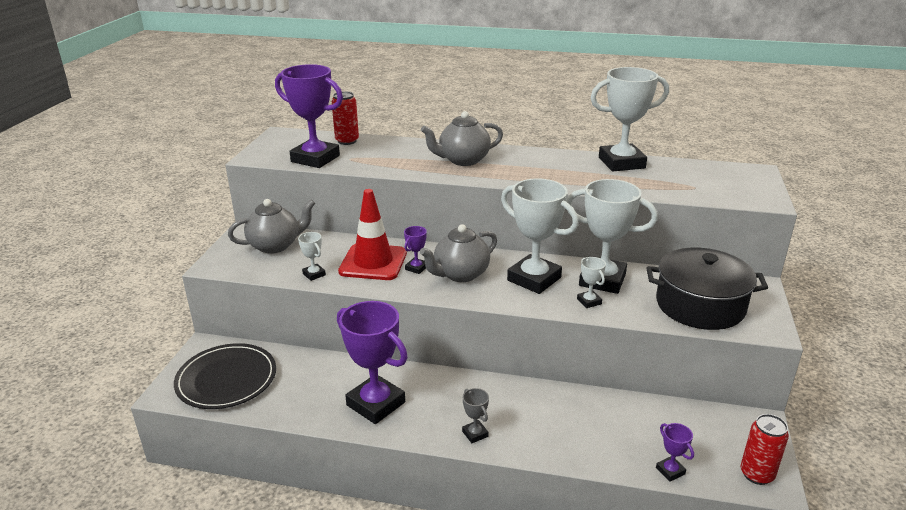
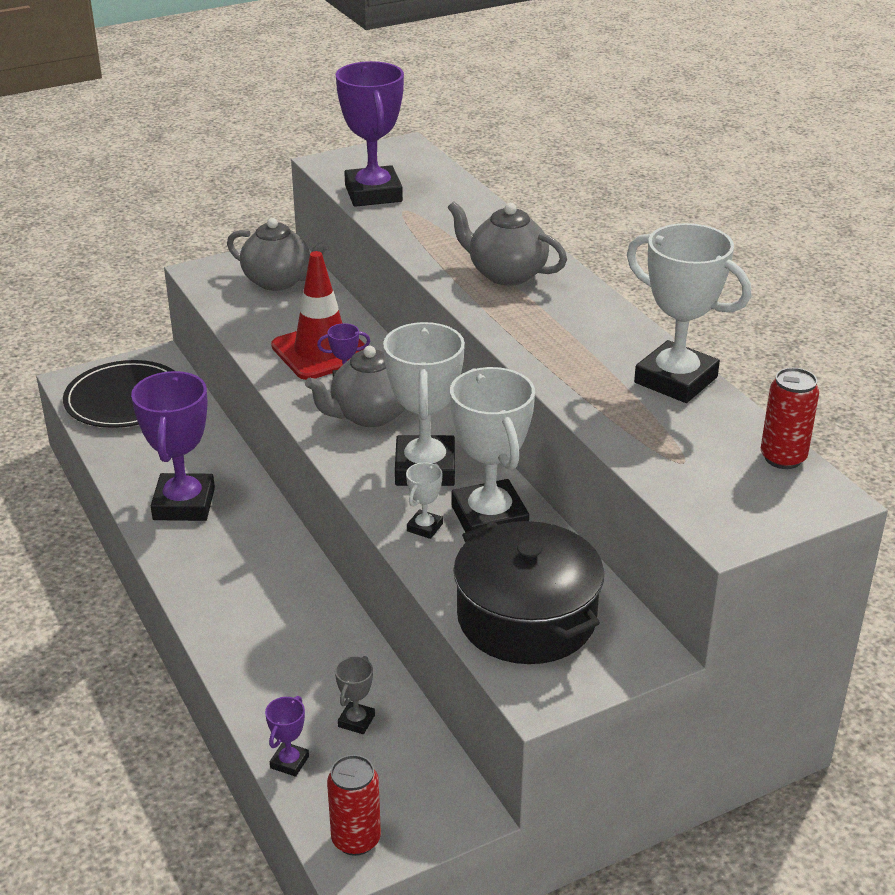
camera: 50 degrees right, 5 degrees up
white trophy [298,232,326,281] -> none
red can [332,91,359,145] -> red can moved to [761,368,819,469]
grey teapot [420,224,497,282] -> grey teapot turned 45 degrees counterclockwise [305,346,405,427]
grey trophy [462,388,489,443] -> grey trophy moved to [335,656,375,734]

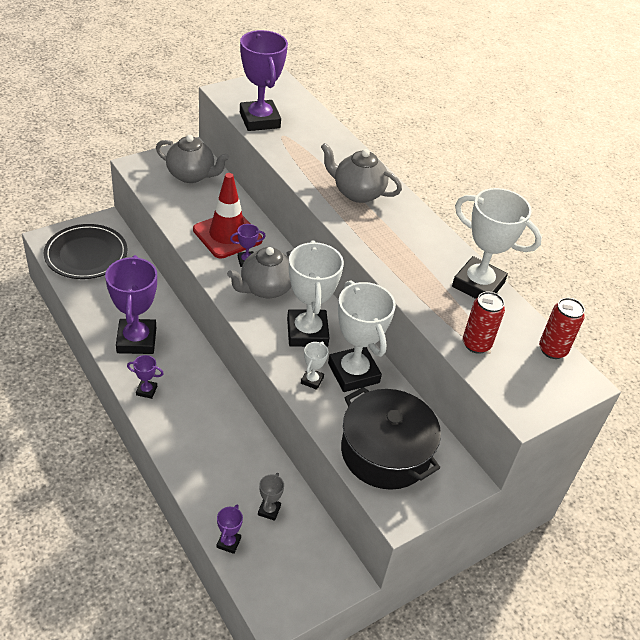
camera: 10 degrees left, 10 degrees up
red can [327,755,381,856] -> red can moved to [463,292,505,354]
none -> purple trophy [127,355,164,399]

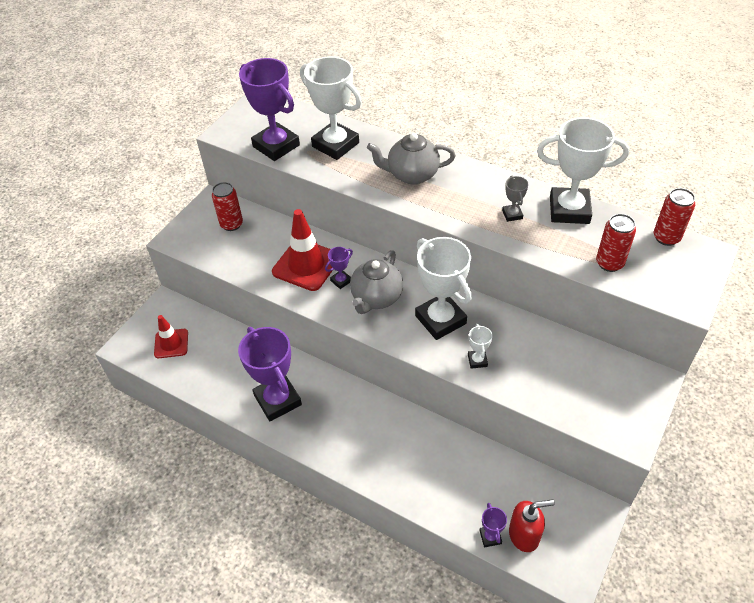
camera: 20 degrees left, 5 degrees up
black plate [44,224,127,279] -> red traffic cone [154,315,188,358]
purple trophy [127,355,164,399] -> none
grey teapot [156,135,229,183] -> red can [212,182,243,231]
grey trophy [258,473,284,521] -> grey trophy moved to [502,176,528,222]
white trophy [328,281,396,392] -> white trophy moved to [300,57,362,160]
black pot [341,387,441,490] -> none
none -> red soap dispenser [509,499,555,552]

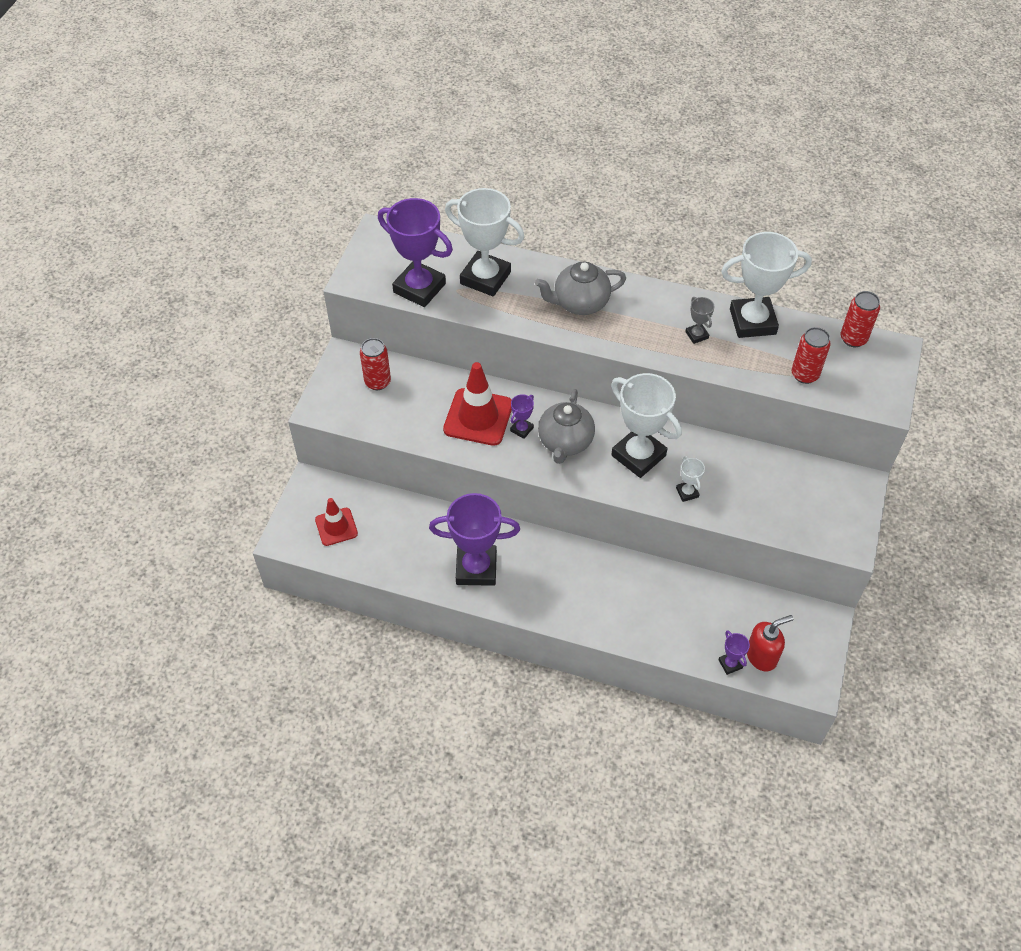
camera: 15 degrees left, 5 degrees up
purple trophy [238,327,302,421] -> purple trophy turned 45 degrees counterclockwise [429,493,520,586]

